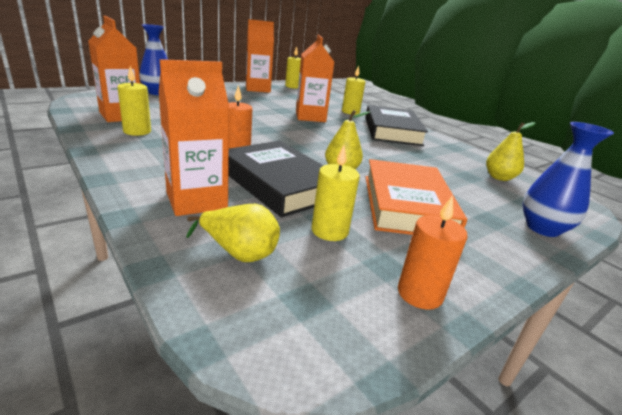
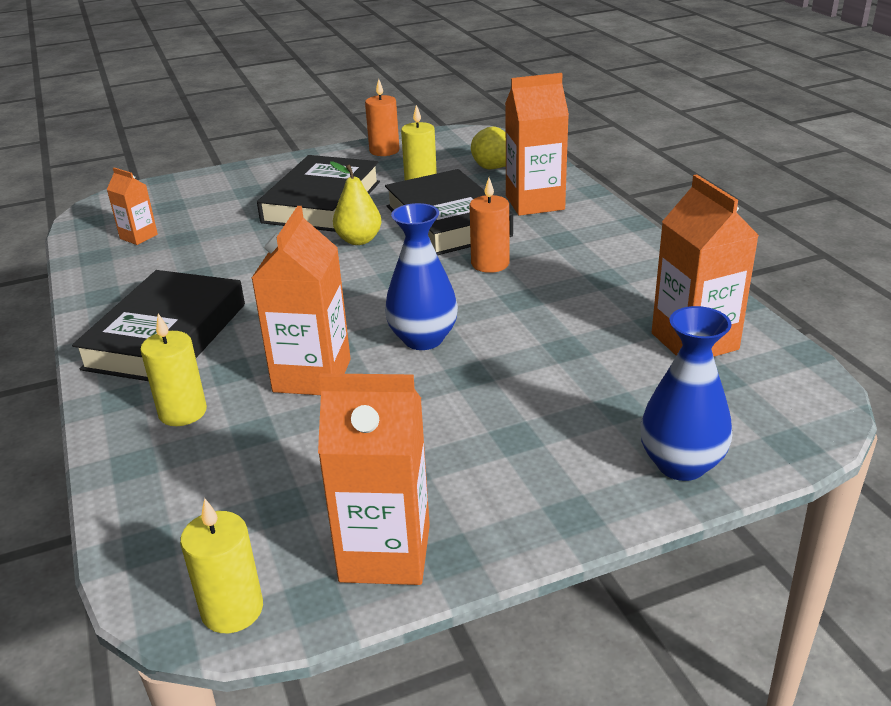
camera: 160 degrees left, 5 degrees up
yellow candle [117,66,151,136] -> none
orange book [366,159,467,235] -> black book [257,155,380,232]
yellow pear [486,122,535,181] -> orange carton [107,167,158,245]
blue vase [522,122,614,237] -> blue vase moved to [385,203,458,350]

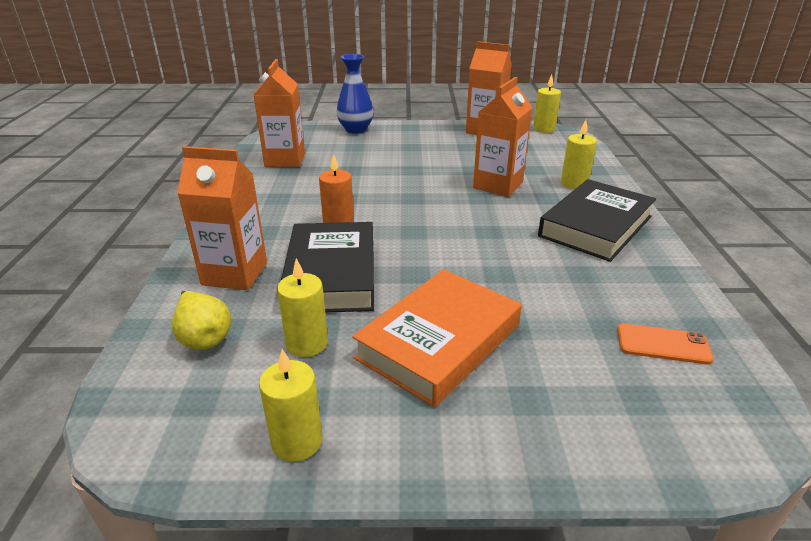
camera: 160 degrees left, 0 degrees up
orange carton [107,167,158,245] -> orange phone [617,324,714,365]
black book [257,155,380,232] -> orange book [352,269,522,407]
yellow pear [330,161,382,245] -> none
orange candle [365,79,399,156] -> yellow candle [259,349,322,462]
blue vase [385,203,458,350] -> none

